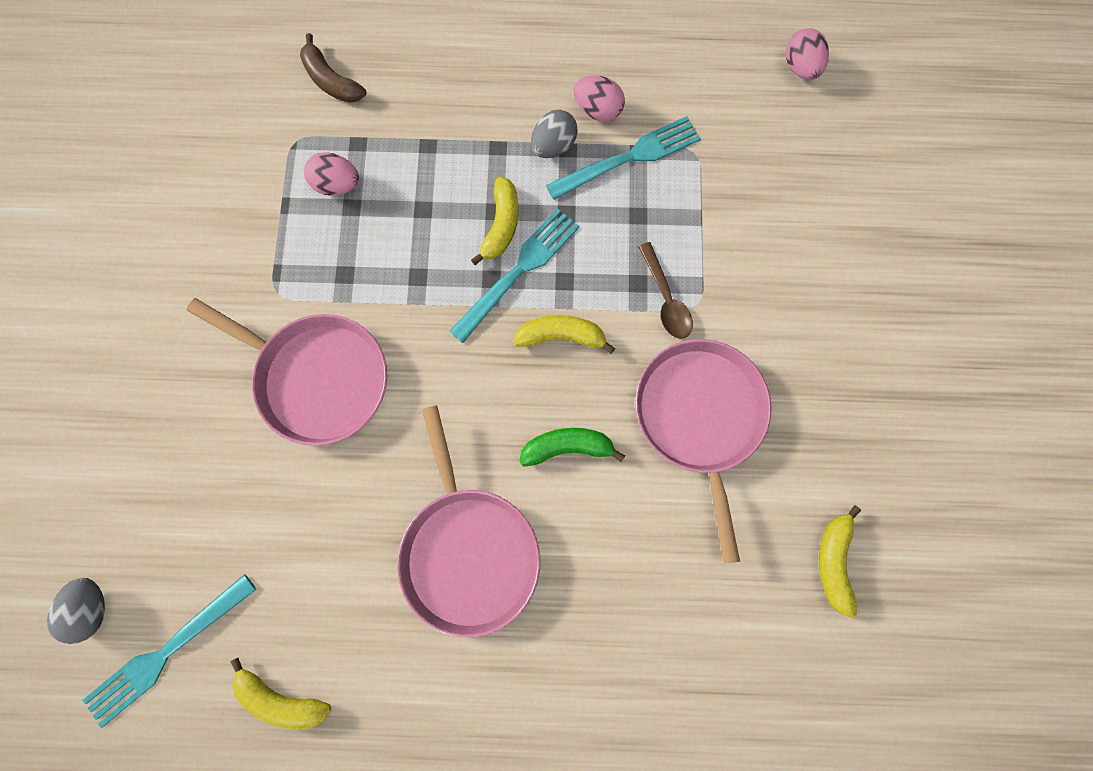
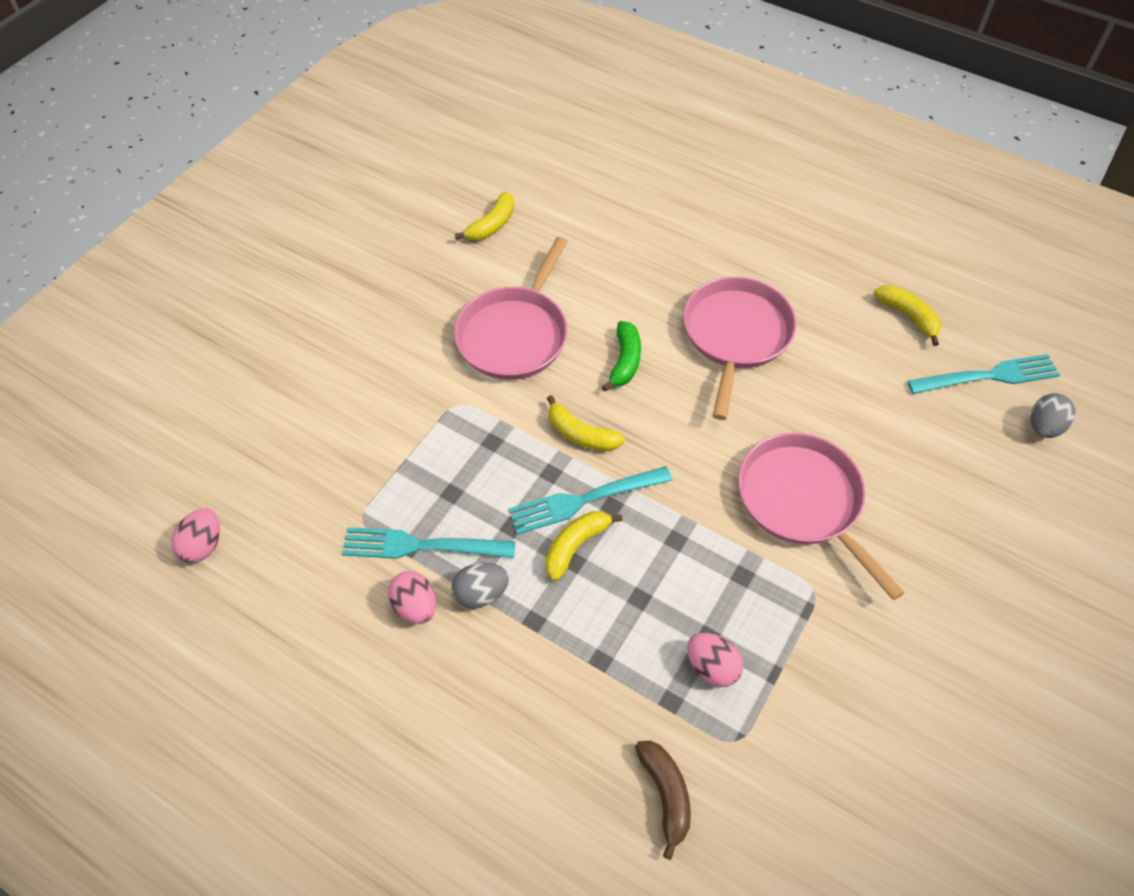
camera: 150 degrees left, 20 degrees down
green banana [519,428,625,467] -> green banana turned 105 degrees counterclockwise [602,321,641,392]
brown spoon [638,242,693,339] -> none

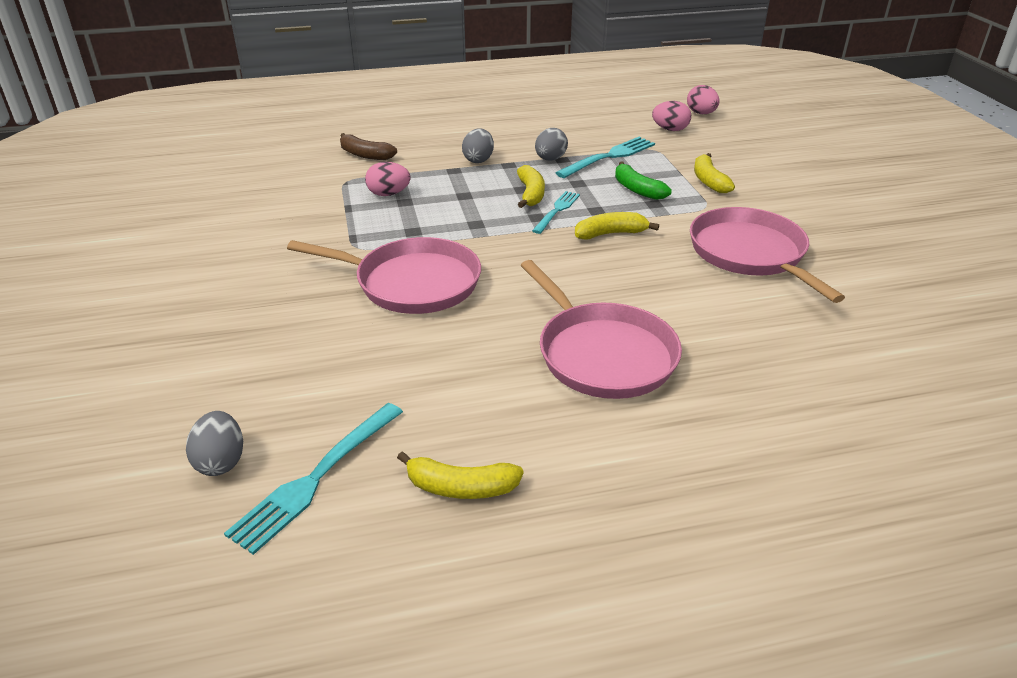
camera: 135 degrees right, 20 degrees down
pink egg [388,571,436,624] -> pink egg moved to [652,101,691,131]
yellow banana [455,192,514,241] -> yellow banana moved to [694,153,735,193]
turquoise fork [508,466,672,535] -> turquoise fork [532,191,580,234], size x0.64
green banana [602,321,641,392] -> green banana moved to [615,161,672,200]
none -> grey egg [462,128,494,163]

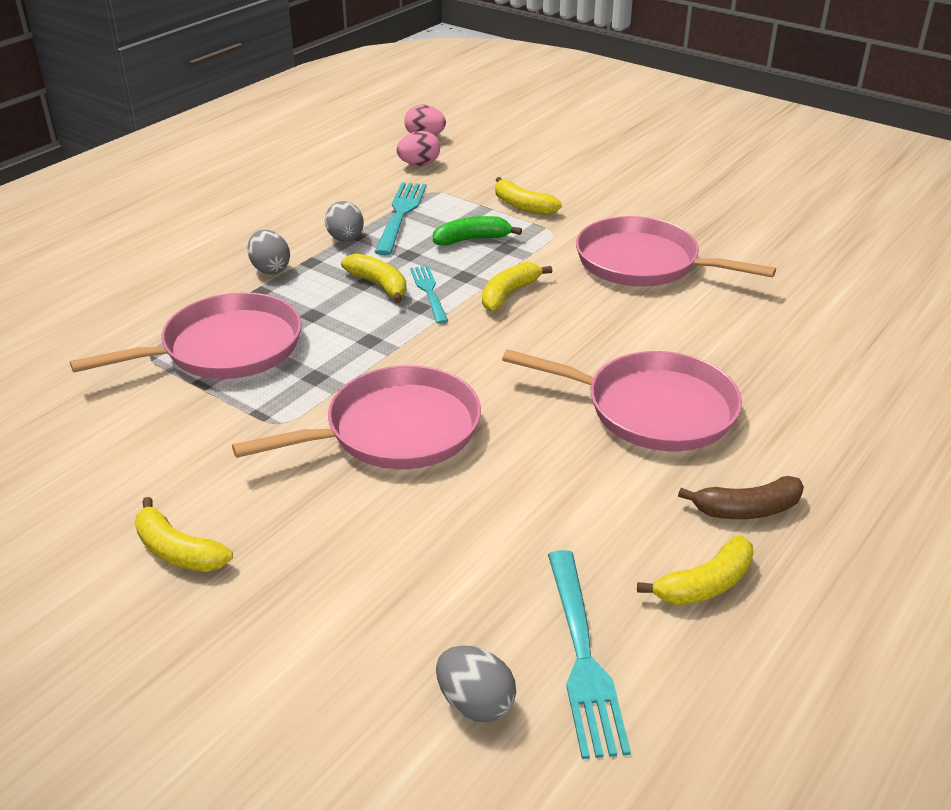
camera: 40 degrees left, 0 degrees up
brown banana [340,133,397,160] -> brown banana moved to [678,476,804,519]
pink egg [365,162,411,196] -> pink pan [70,292,302,379]
green banana [615,161,672,200] -> green banana turned 150 degrees clockwise [433,216,522,246]
none -> yellow banana [135,497,233,572]

